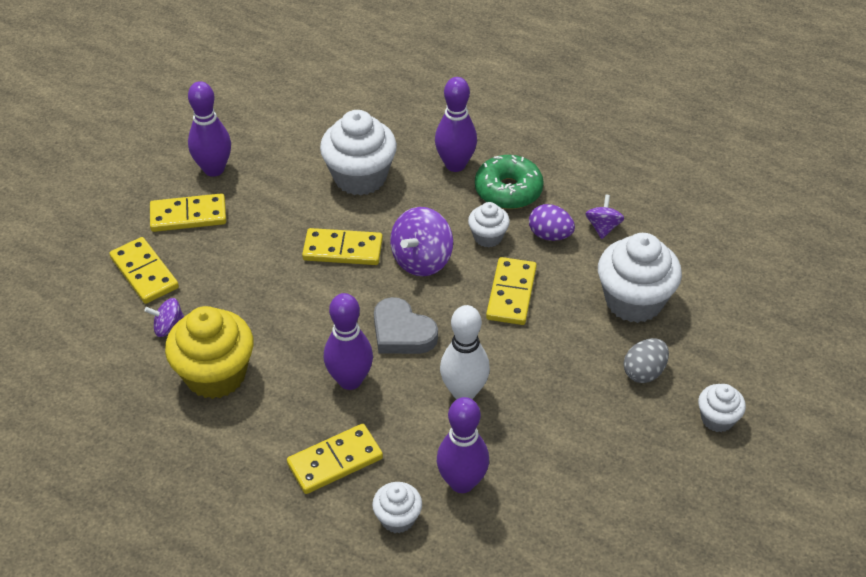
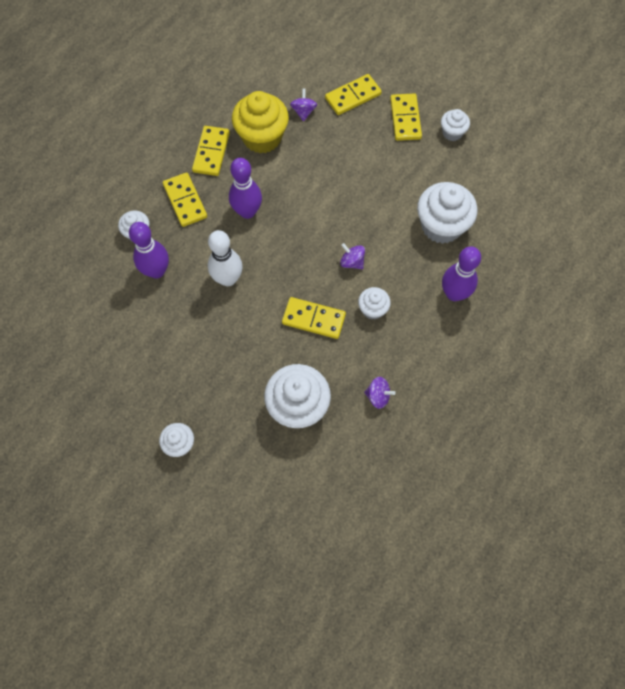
camera: 95 degrees right, 20 degrees up
purple bowling pin [188,81,231,177] -> white cupcake [441,109,470,141]
yellow domino [302,228,383,265] -> yellow domino moved to [192,126,230,176]
grey heart [374,297,438,354] -> none
purple spinning top [390,207,453,276] -> purple spinning top [340,243,365,269], size x0.58
green donut [475,155,544,209] -> none
purple egg [529,204,575,241] -> none
grey egg [624,338,669,383] -> none

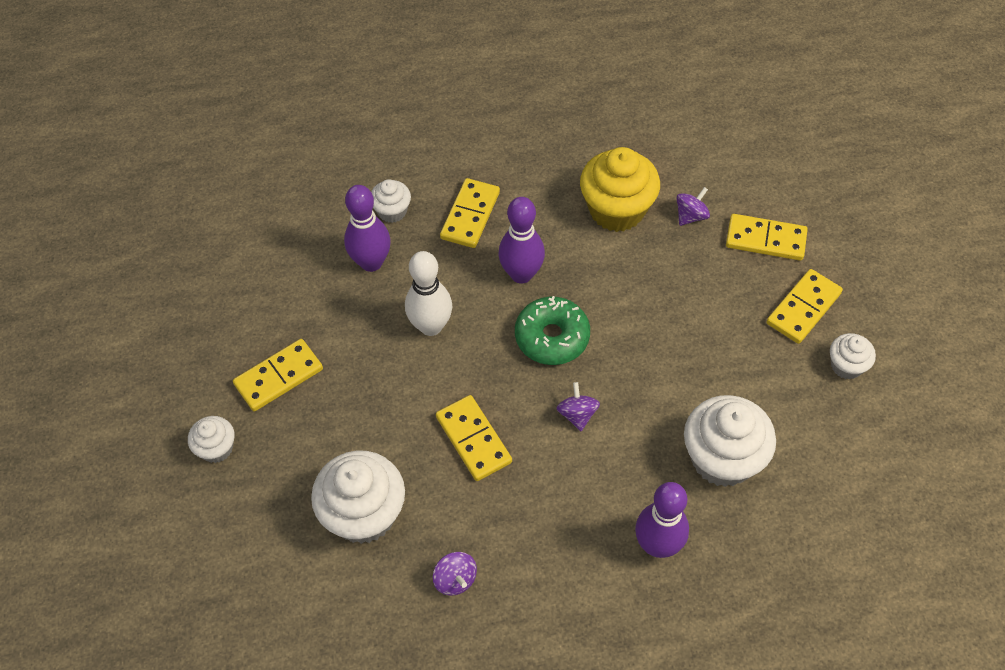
camera: 45 degrees right, 10 degrees down
yellow domino [192,126,230,176] -> yellow domino moved to [233,339,323,411]
white cupcake [358,287,391,320] -> none
none -> green donut [515,296,590,365]

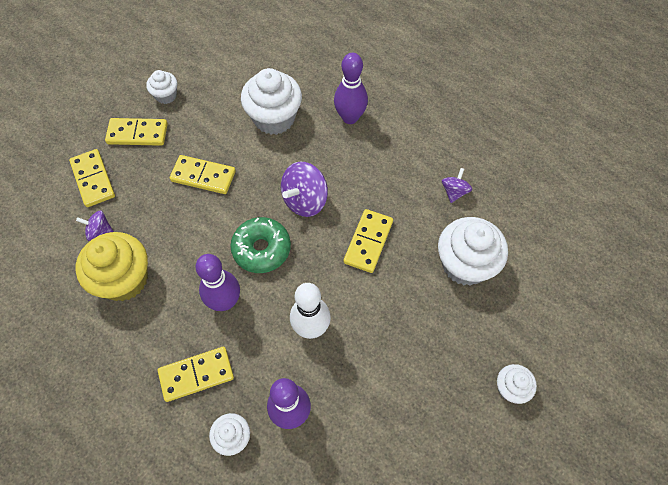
camera: 130 degrees left, 5 degrees up
yellow domino [233,339,323,411] -> yellow domino moved to [170,155,236,194]
purple spinning top [557,382,600,431] -> purple spinning top [281,162,328,217], size x1.73

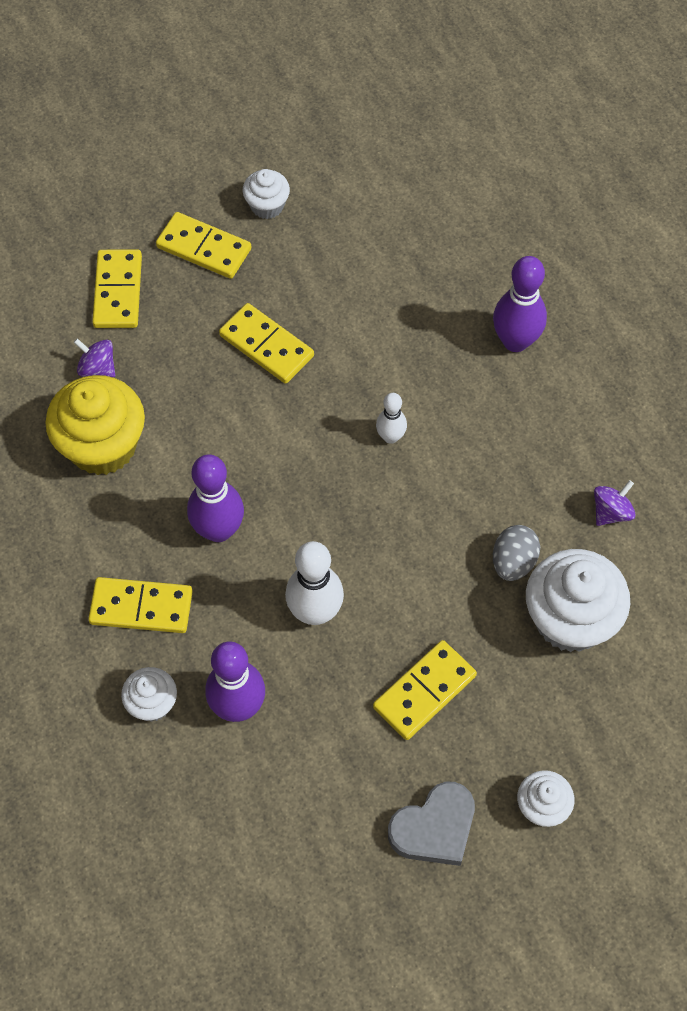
camera: 25 degrees right, 0 degrees up
green donut [230,217,291,273] -> none
white cupcake [241,68,302,135] -> none
purple spinning top [281,162,328,217] -> white bowling pin [376,393,407,444]
yellow domino [343,209,393,273] -> yellow domino moved to [373,640,477,740]
none -> grey heart [388,781,475,866]
none -> grey egg [493,525,540,581]

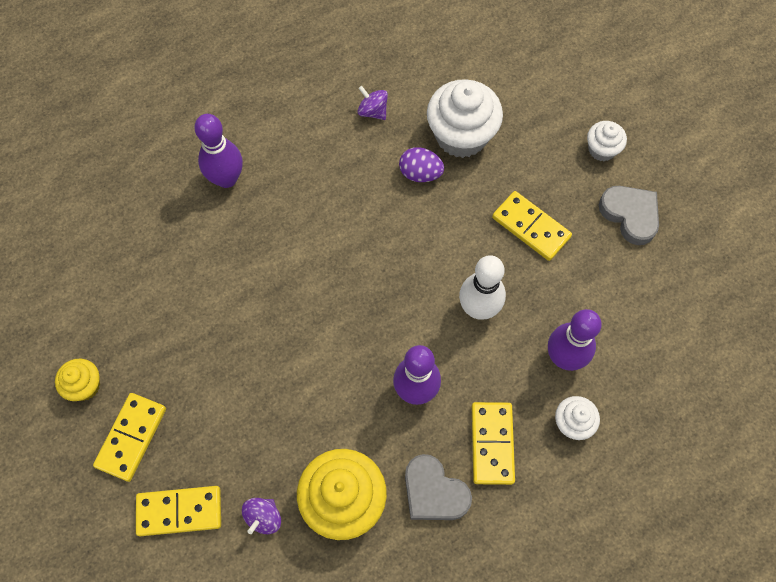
camera: 95 degrees left, 5 degrees up
yellow domino [219,303,314,384] -> none
white cupcake [243,169,290,219] -> yellow cupcake [55,359,100,401]
white bowling pin [376,393,407,444] -> none
grey egg [493,525,540,581] -> purple egg [399,147,444,182]
none -> grey heart [405,454,472,520]

